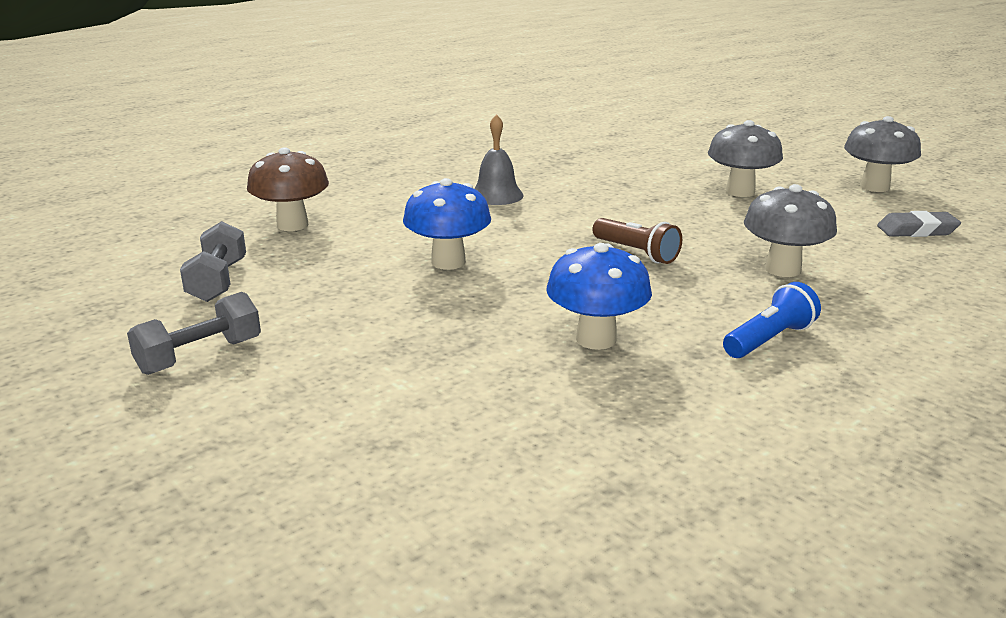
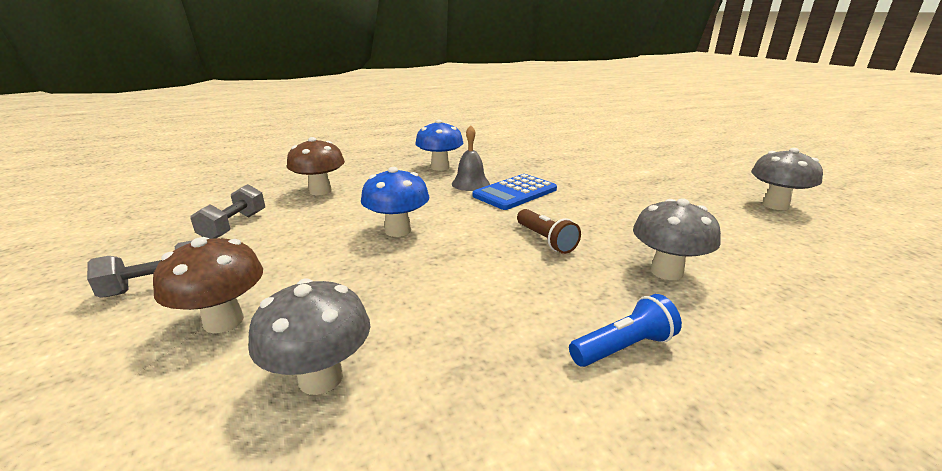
camera: 15 degrees right, 0 degrees up
blue mushroom [546,243,652,350] -> blue mushroom moved to [415,120,463,171]
grey mushroom [708,120,783,197] -> grey mushroom moved to [248,278,370,395]
grey eraser [877,211,961,237] -> none
none -> brown mushroom [153,237,263,333]
none -> blue calculator [472,174,557,210]

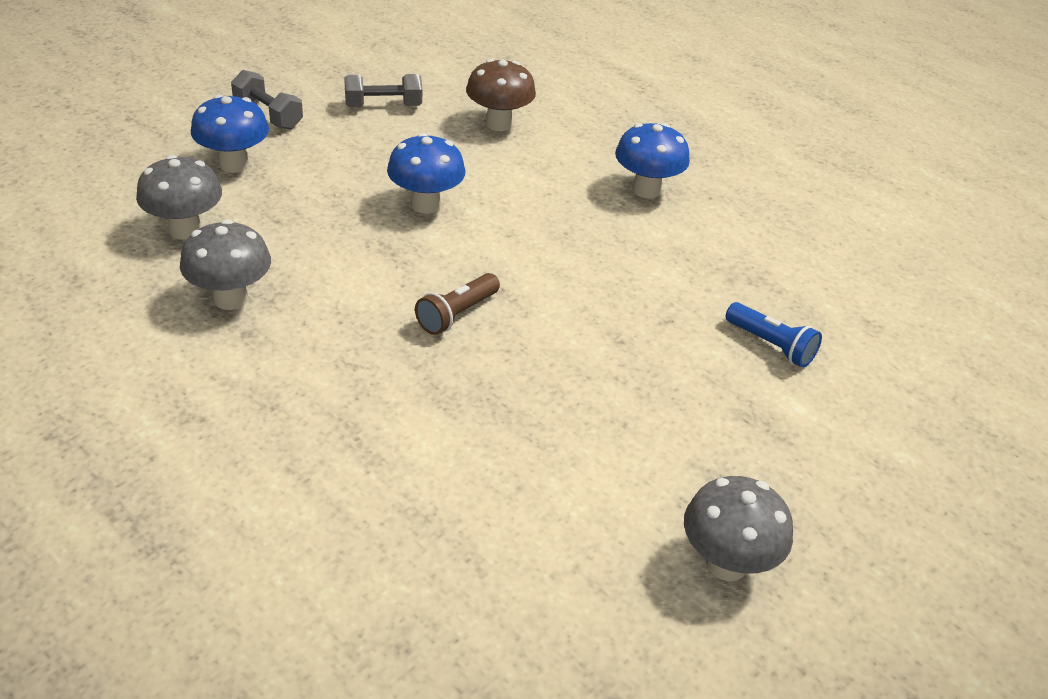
camera: 65 degrees right, 15 degrees up
brown mushroom [153,237,263,333] -> blue mushroom [191,95,269,173]
grey bell [452,125,490,191] -> none
blue calculator [472,174,557,210] -> none
blue flashlight [569,294,682,367] -> blue flashlight moved to [725,302,822,368]
grey mushroom [633,198,721,280] -> grey mushroom moved to [180,220,271,310]

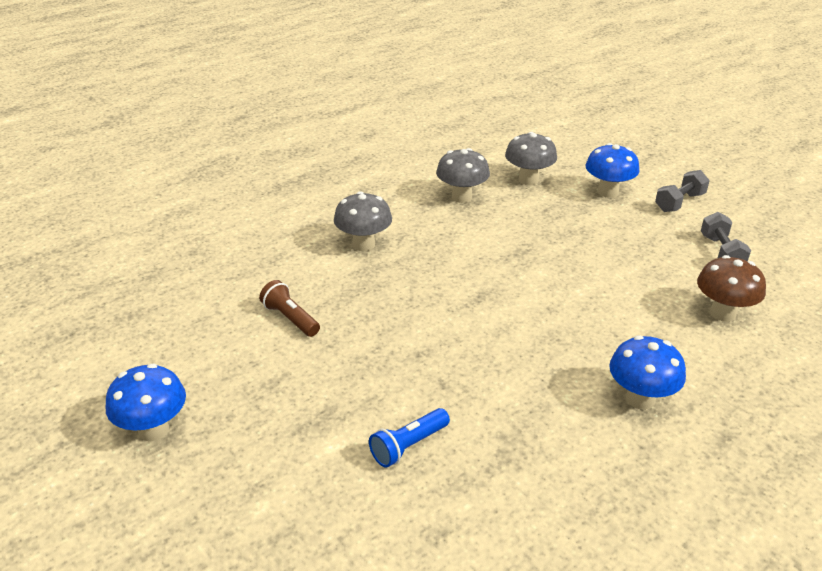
camera: 100 degrees right, 5 degrees down
blue mushroom [387,133,465,214] -> blue mushroom moved to [106,364,186,441]
brown flashlight [415,273,500,335] -> brown flashlight moved to [259,280,320,337]
grey mushroom [684,476,793,581] -> grey mushroom moved to [334,191,392,251]

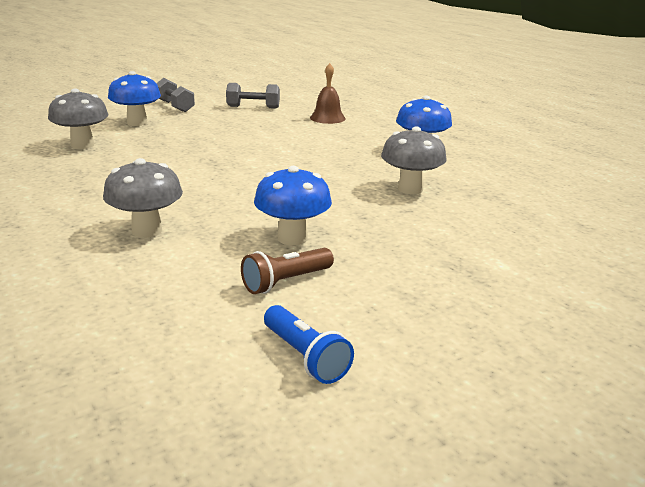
camera: 85 degrees left, 10 degrees down
blue mushroom [106,364,186,441] -> blue mushroom moved to [254,166,332,245]
blue flashlight [369,408,450,468] -> blue flashlight moved to [264,305,354,384]
grey mushroom [436,148,490,203] -> grey mushroom moved to [381,126,447,194]
brown mushroom [697,255,766,322] -> brown bell [310,63,346,124]

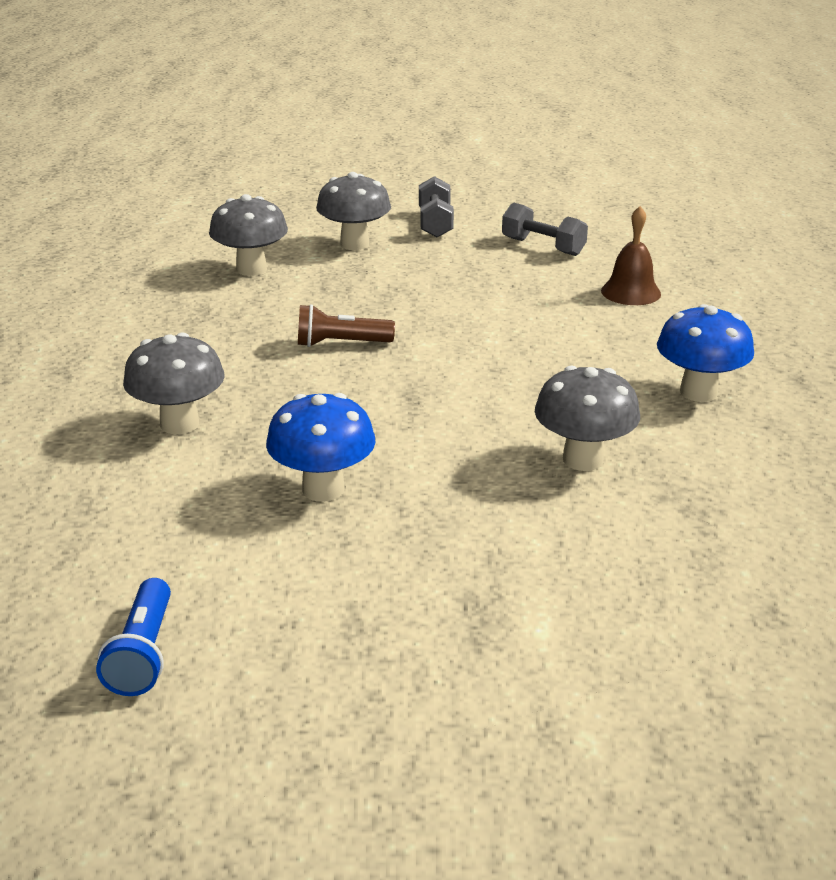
camera: 35 degrees right, 5 degrees up
blue mushroom [108,71,161,126] -> grey mushroom [316,172,391,250]
brown flashlight [241,248,334,294] -> brown flashlight moved to [298,304,395,347]

